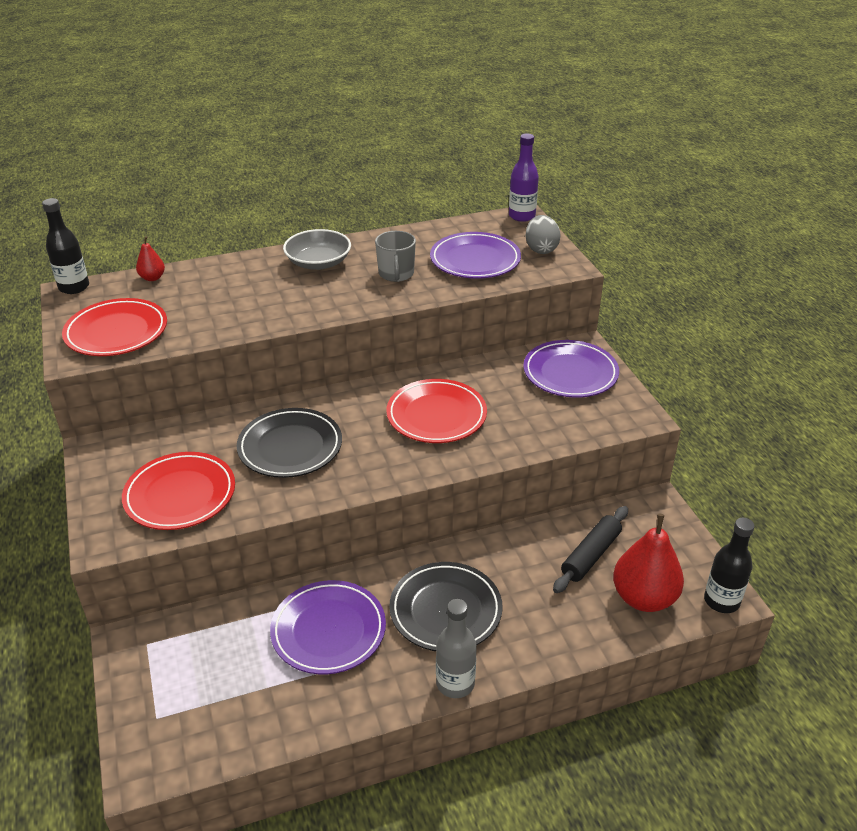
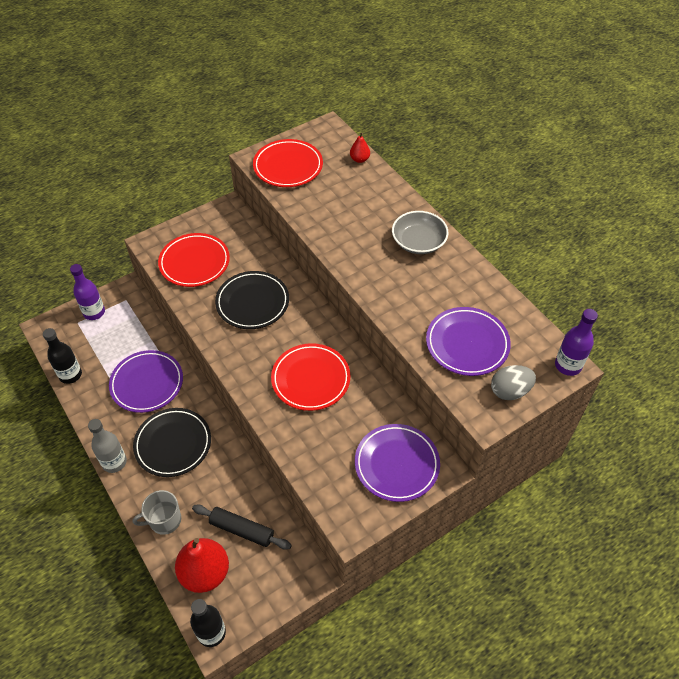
camera: 75 degrees right, 15 degrees up
black bottle [42,198,89,294] -> black bottle moved to [43,328,82,384]
grey mug [375,231,416,282] -> grey mug moved to [132,490,181,535]
none -> purple bottle [70,264,105,320]

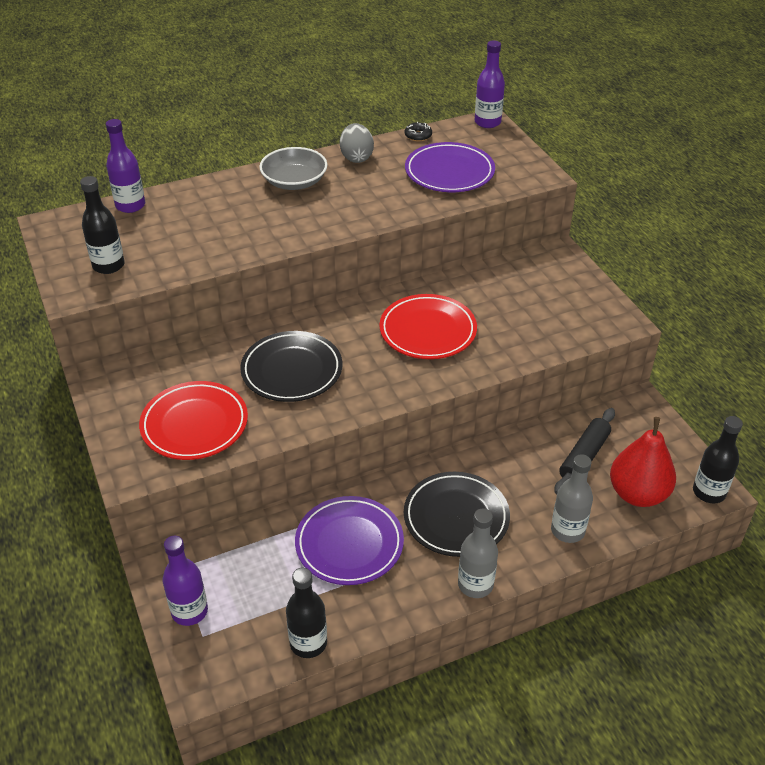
camera: 80 degrees left, 10 degrees down
grey mug [132,490,181,535] -> grey bottle [551,454,593,543]
red plate [253,139,323,187] -> black bottle [80,176,125,274]
red pear [350,133,370,163] -> purple bottle [106,119,145,213]
purple plate [355,424,440,502] -> none
grey egg [491,365,536,400] -> grey egg moved to [340,123,374,163]
none -> black donut [405,122,432,141]

